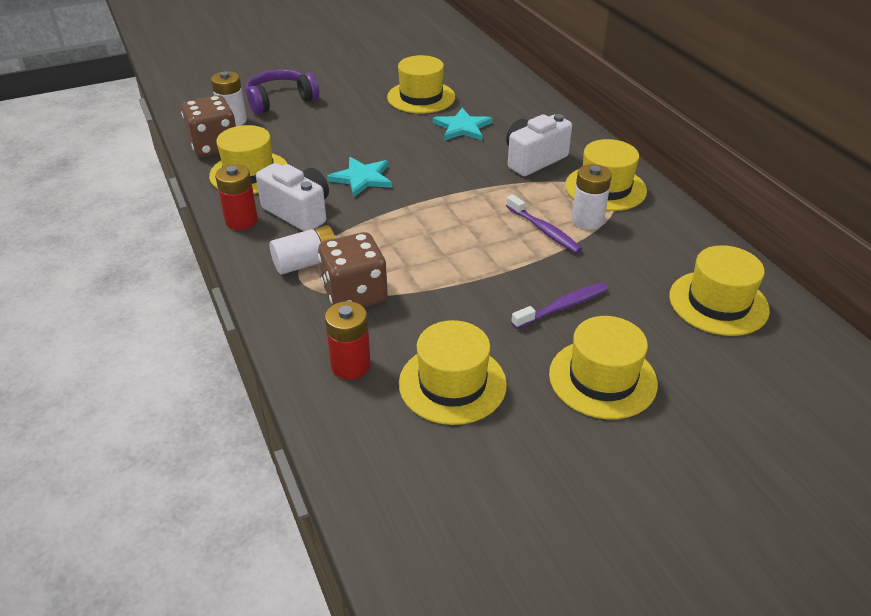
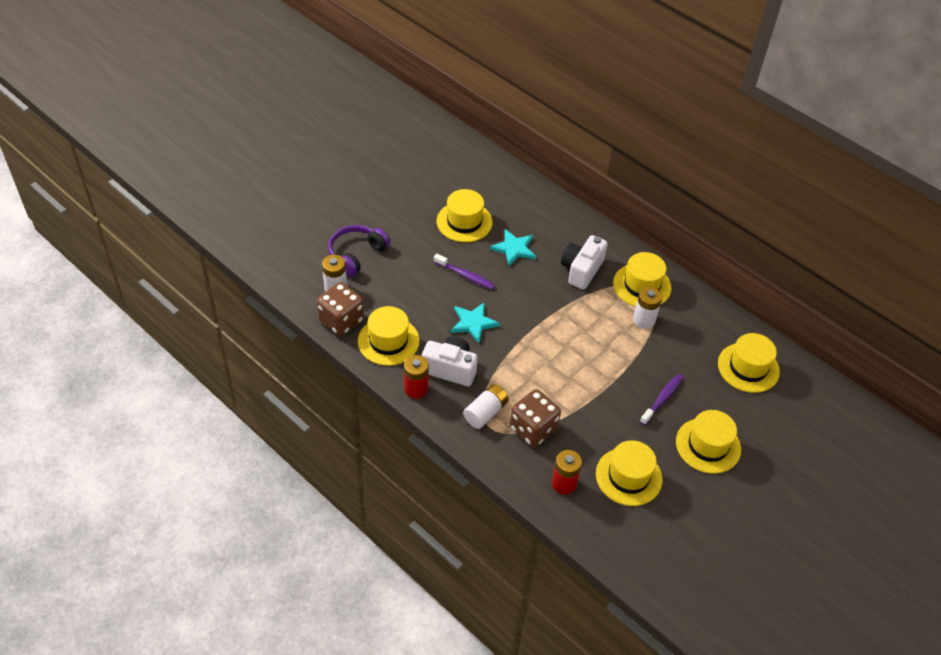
camera: 25 degrees left, 10 degrees up
purple toothbrush [506,194,582,253] -> purple toothbrush moved to [434,254,495,289]

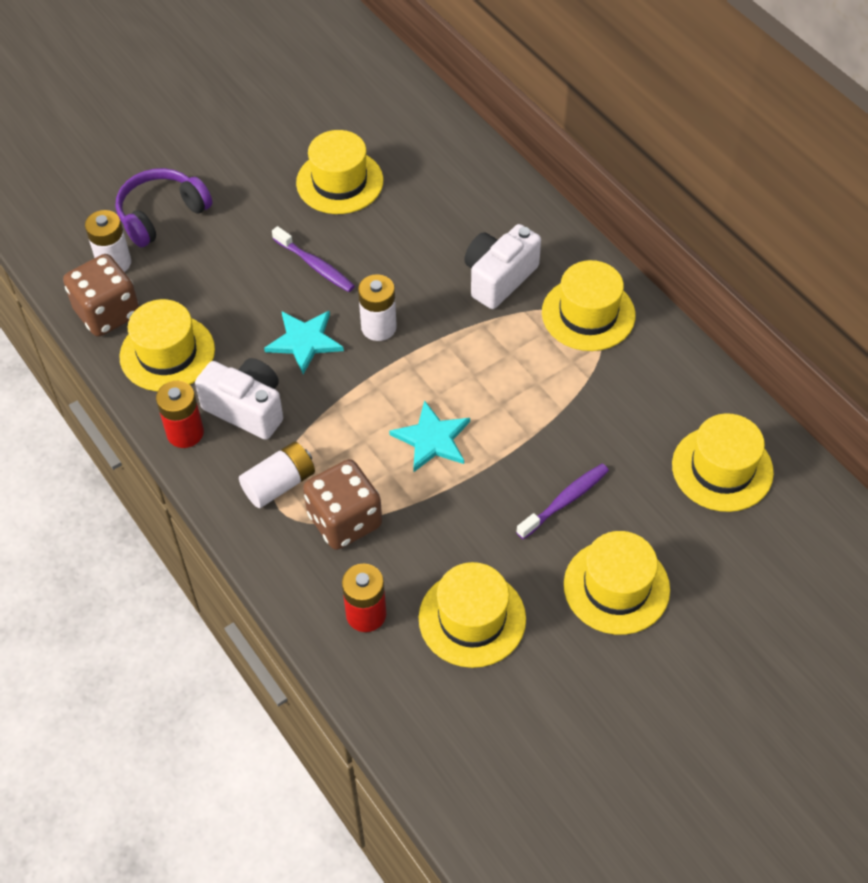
camera: 15 degrees right, 5 degrees up
turquoise star [490,229,536,266] -> turquoise star moved to [389,400,470,472]
white battery [633,287,662,329] -> white battery moved to [358,274,397,341]

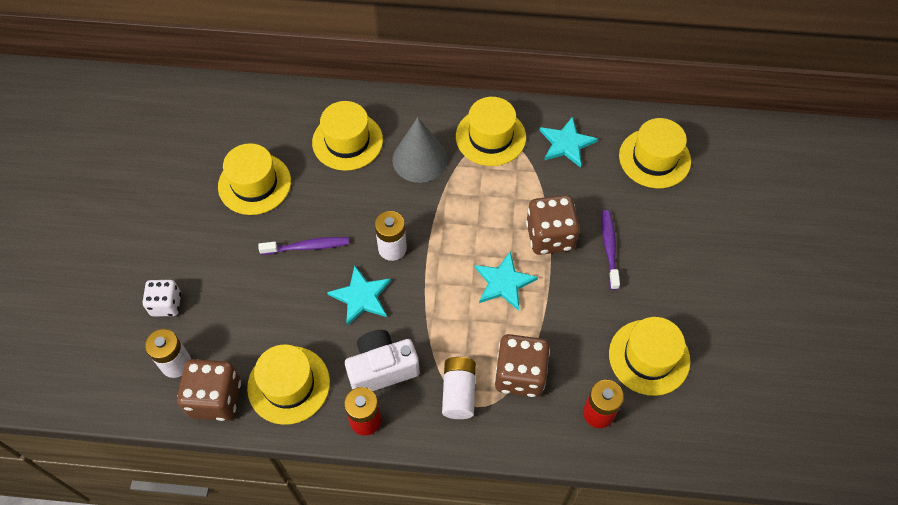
camera: 50 degrees left, 5 degrees up
purple headphones [115,168,212,247] -> white dice [143,280,181,317]
white camera [464,224,541,309] -> grey cone [392,117,448,183]
yellow hat [564,531,670,635] -> yellow hat moved to [312,101,383,171]
none -> brown dice [526,195,580,255]
none -> turquoise star [540,116,598,168]

